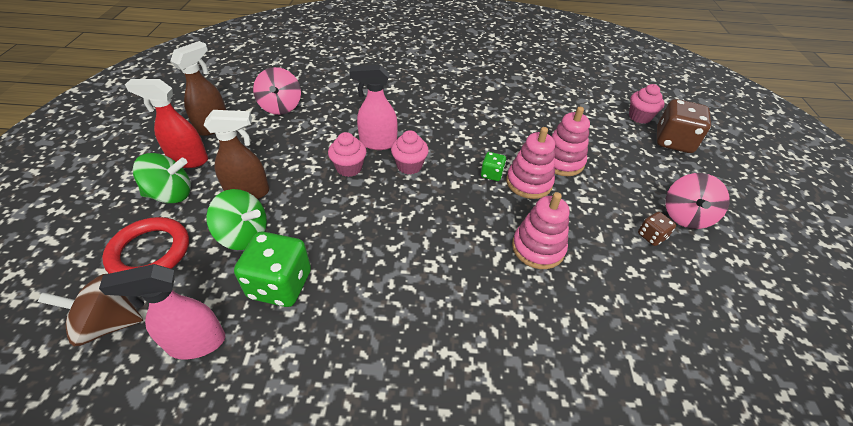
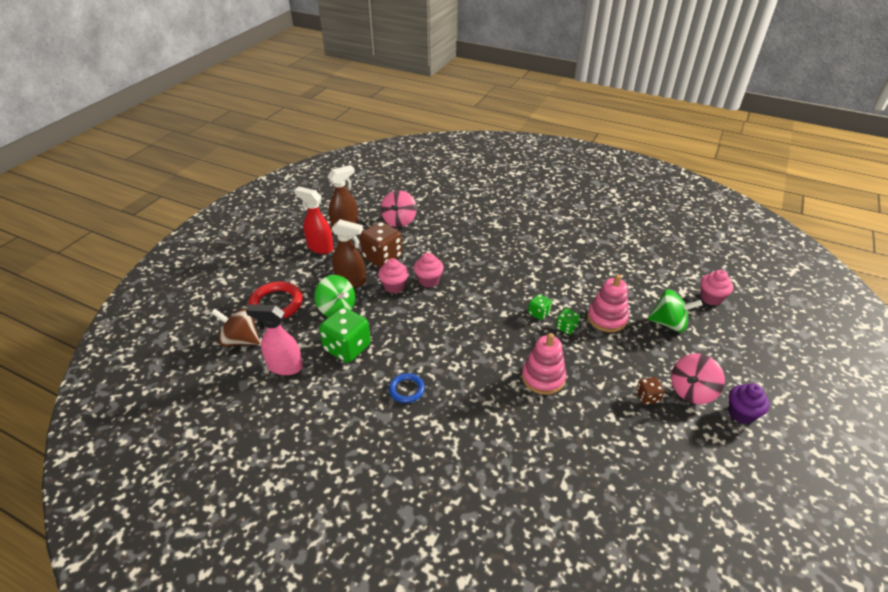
camera: 25 degrees right, 5 degrees down
green spinning top [133,153,191,204] -> green spinning top moved to [647,289,702,332]
pink spray bottle [349,65,398,150] -> none
pink cupcake [391,130,429,174] -> pink cupcake moved to [378,258,409,293]
pink stacking toy [506,127,555,199] -> green dice [556,308,580,335]
brown dice [657,99,711,153] -> brown dice moved to [360,222,402,268]
none -> blue ring [389,373,425,403]
none -> purple cupcake [728,383,770,424]

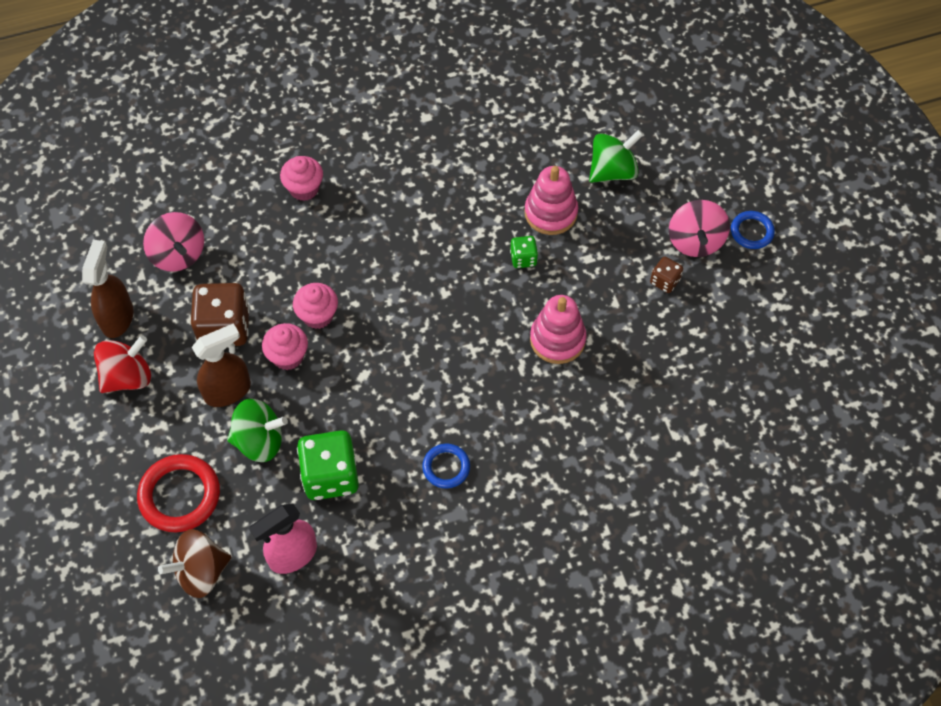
camera: 45 degrees left, 20 degrees up
red spray bottle [294,187,334,254] -> red spinning top [94,335,151,393]
green dice [528,294,552,320] -> none
pink cupcake [701,270,733,305] -> pink cupcake moved to [280,156,323,201]
purple cupcake [728,383,770,424] -> blue ring [731,211,775,249]

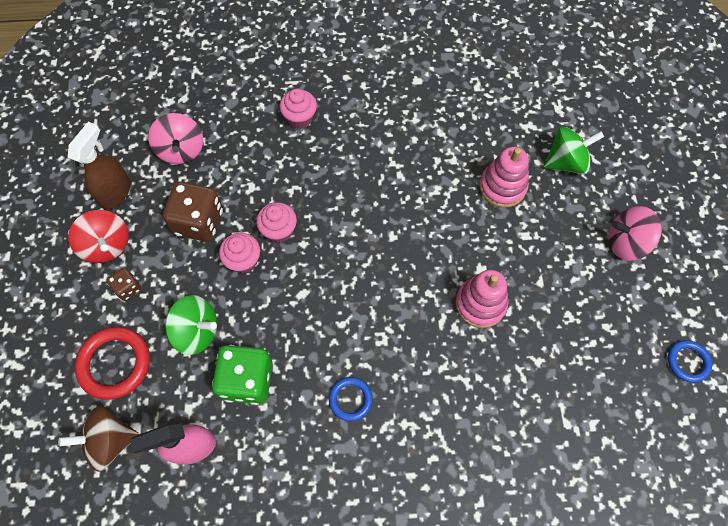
camera: 15 degrees right, 5 degrees up
red spinning top [94,335,151,393] -> red spinning top turned 75 degrees clockwise [68,210,129,263]
brown spray bottle [192,323,251,407] -> none
green dice [510,236,538,268] -> none
brown dice [650,257,683,293] -> brown dice moved to [107,268,141,301]
pink spinning top [669,200,730,257] -> pink spinning top turned 75 degrees clockwise [608,206,662,260]
blue ring [731,211,775,249] -> blue ring moved to [668,340,712,383]

